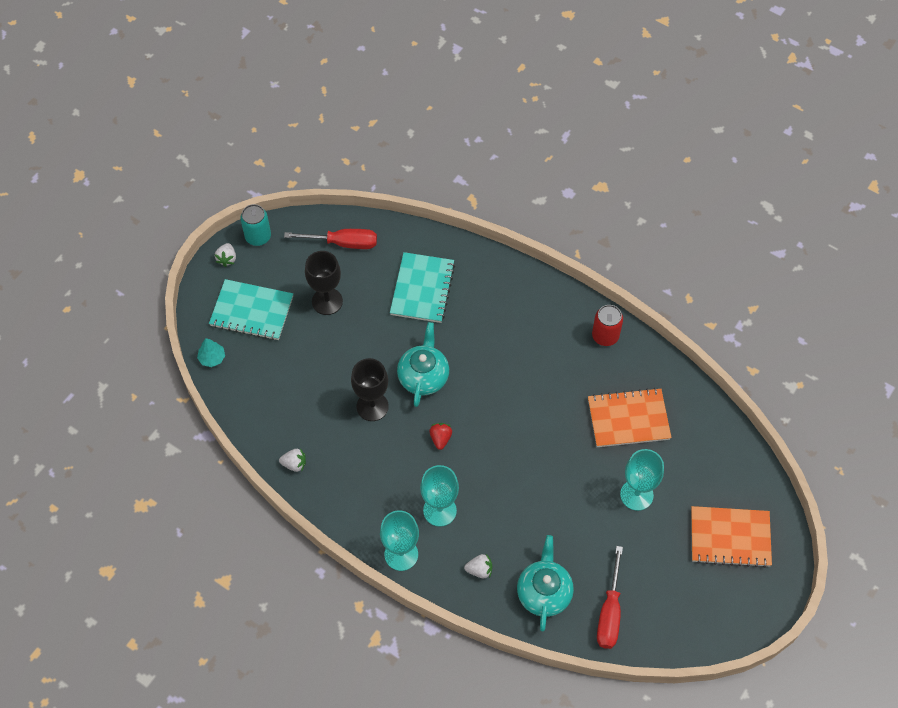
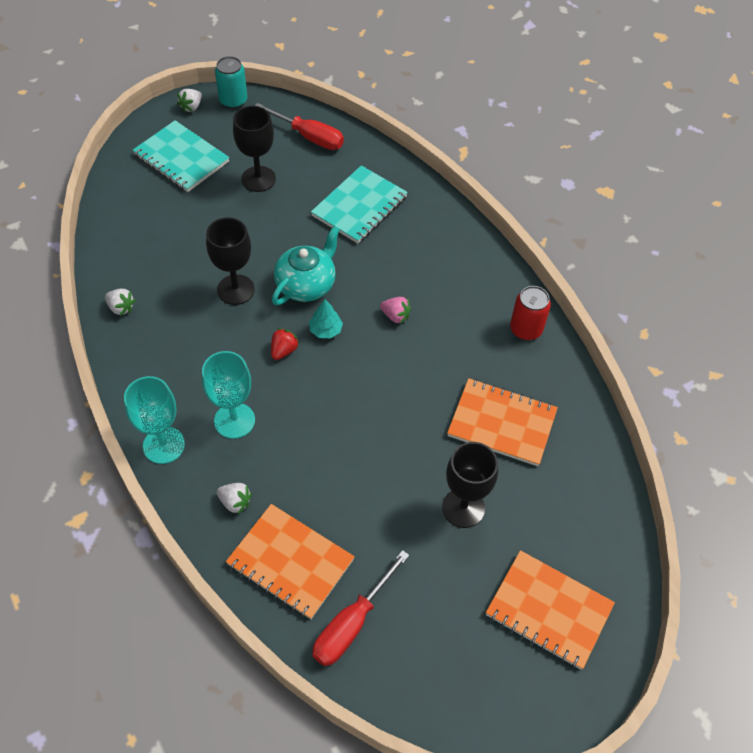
camera: 25 degrees right, 5 degrees down
turquoise tree [197,338,225,367] -> turquoise tree moved to [309,300,343,338]
turquoise teapot [517,535,574,631] -> orange notebook [226,504,355,619]
turquoise goblet [620,449,664,511] -> black goblet [442,442,498,528]
none -> pink strawberry [380,297,411,324]

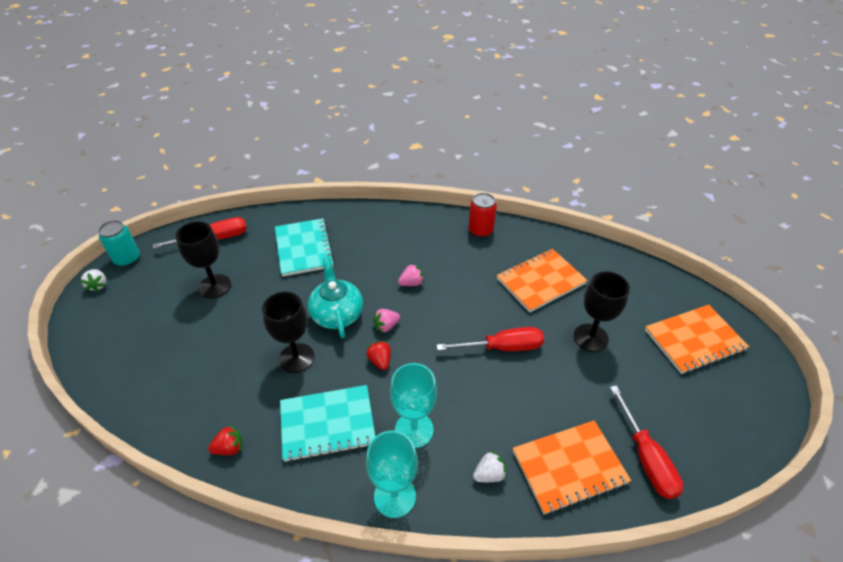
camera: 50 degrees left, 10 degrees down
white strawberry [105,289,136,316] -> red strawberry [208,425,243,455]
turquoise notebook [133,120,230,192] -> turquoise notebook moved to [280,385,375,462]
turquoise tree [309,300,343,338] -> pink strawberry [373,309,400,333]
none -> red screwdriver [437,327,544,351]

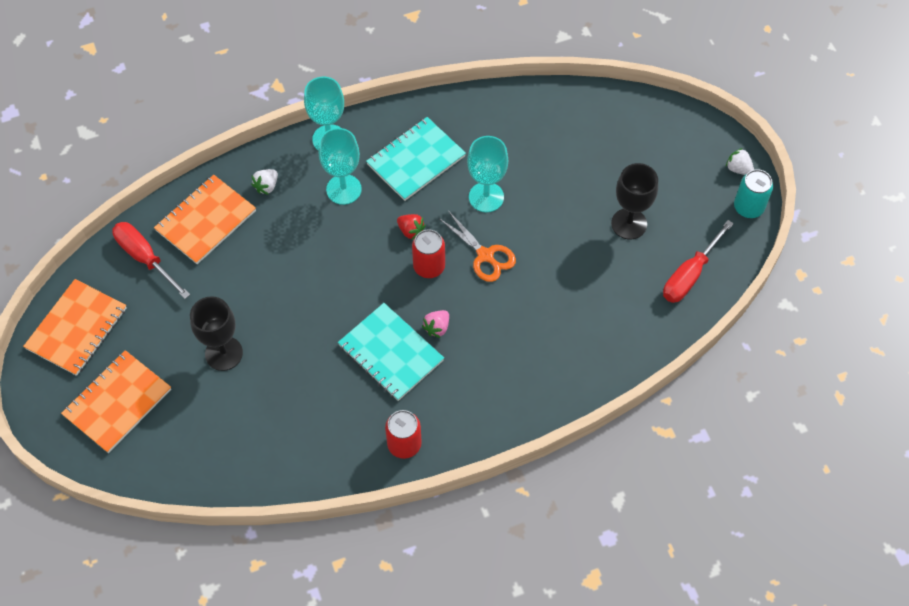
camera: 150 degrees right, 15 degrees up
red strawberry [208,425,243,455] -> none
black goblet [262,292,314,373] -> turquoise goblet [467,136,508,212]
turquoise notebook [275,218,335,277] -> turquoise notebook moved to [338,303,444,401]
turquoise teapot [308,257,363,338] -> orange scissors [439,212,516,282]
pink strawberry [373,309,400,333] -> red can [412,229,445,278]
red screwdriver [437,327,544,351] -> none
orange notebook [497,249,588,313] -> orange notebook moved to [23,279,127,376]

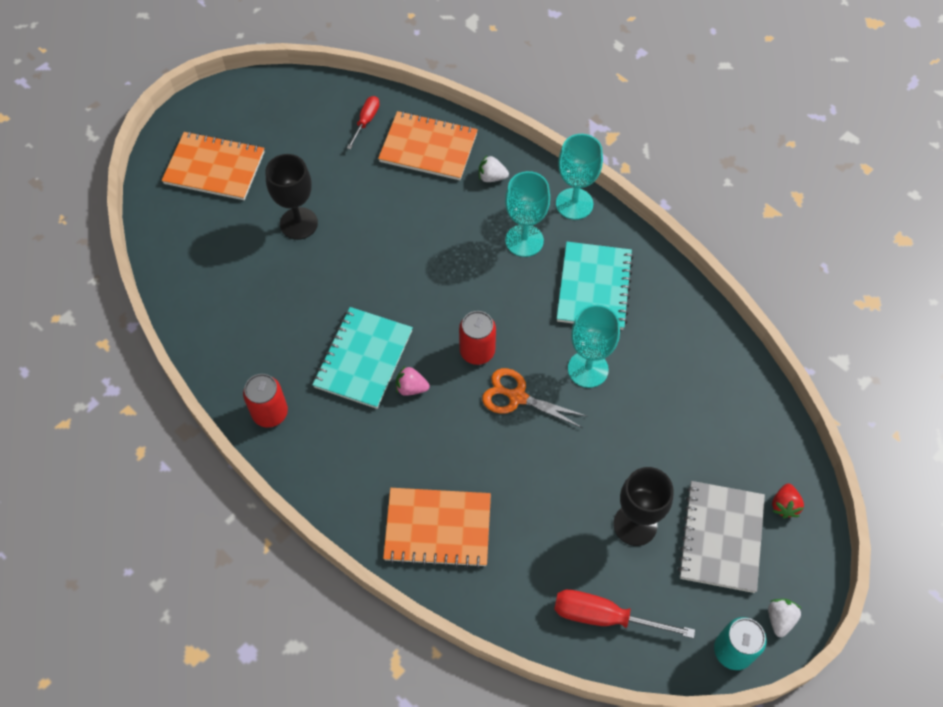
camera: 65 degrees right, 0 degrees up
orange notebook [23,279,127,376] -> orange notebook moved to [383,488,491,568]
red screwdriver [112,222,190,299] -> red screwdriver [347,96,380,150], size x0.61
turquoise notebook [366,117,466,201] -> turquoise notebook turned 75 degrees clockwise [557,242,634,330]
red strawberry [397,214,426,240] -> red strawberry moved to [772,483,804,518]
orange scissors [439,212,516,282] -> orange scissors turned 90 degrees clockwise [482,368,588,428]
none -> grey notebook [678,481,765,593]

